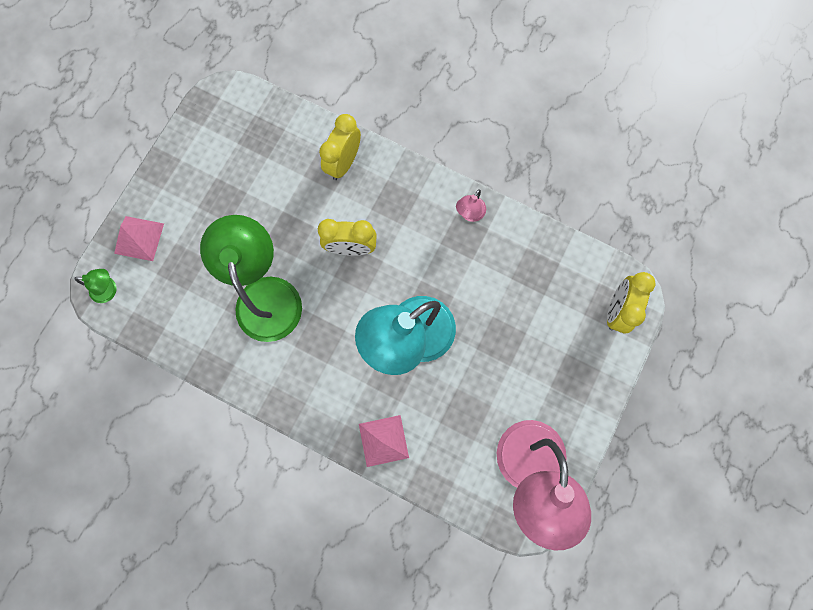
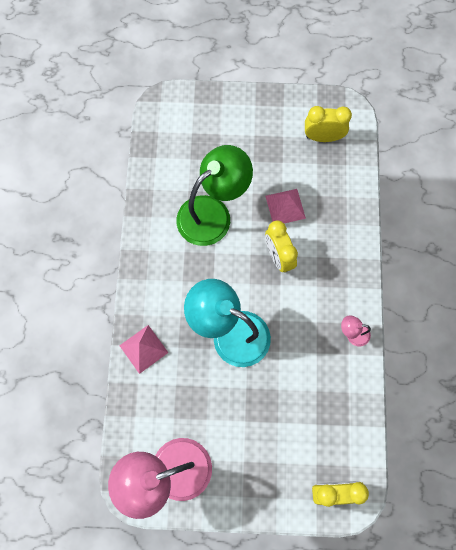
camera: 65 degrees right, 5 degrees down
green lamp [74,269,117,303] -> none
pink pyramid [114,216,164,261] -> pink pyramid moved to [265,189,306,223]
yellow clock [319,114,361,180] -> yellow clock moved to [305,106,352,142]

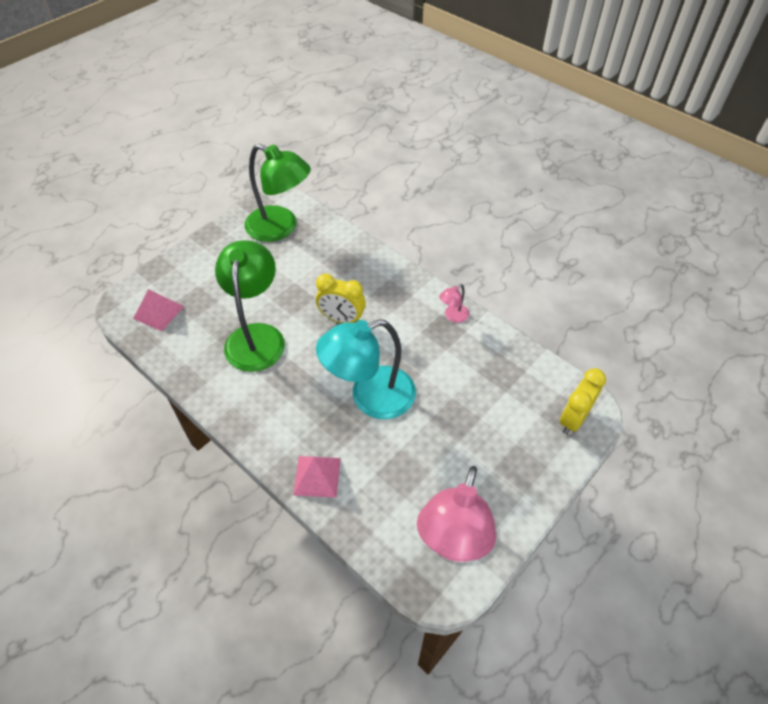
camera: 50 degrees left, 20 degrees down
pink pyramid [265,189,306,223] -> pink pyramid moved to [133,289,184,331]
yellow clock [305,106,352,142] -> green lamp [244,144,311,242]

